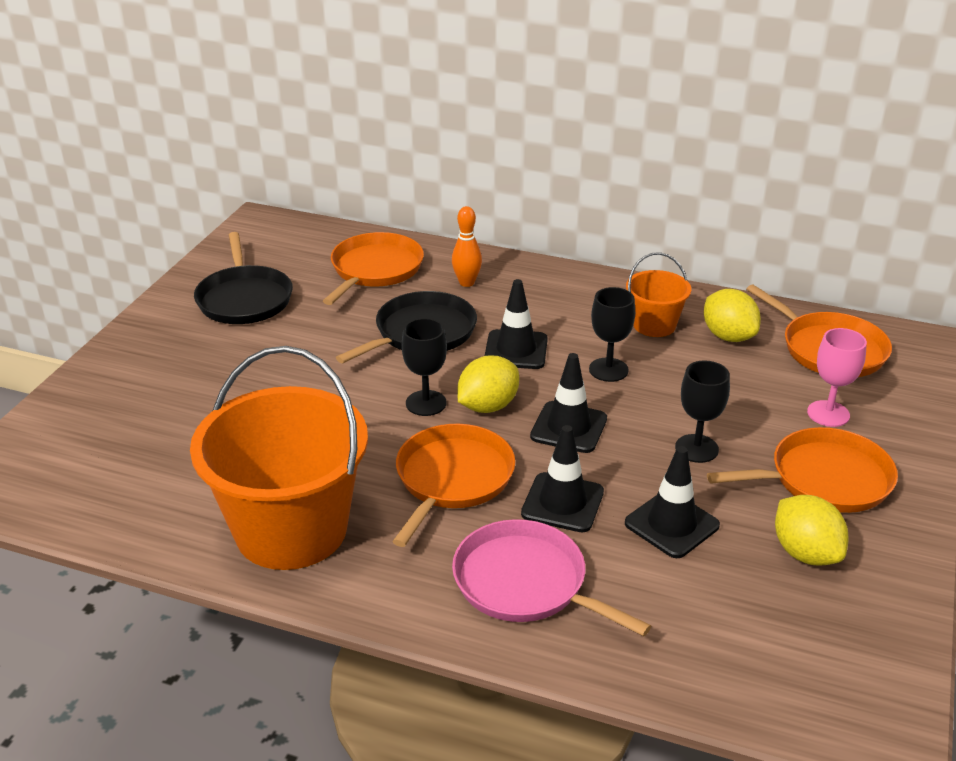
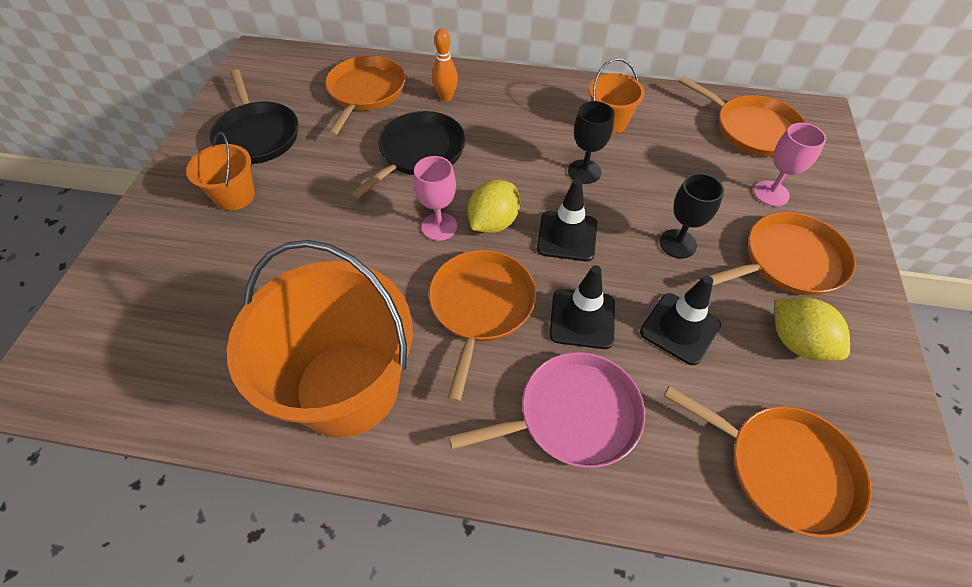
camera: 10 degrees left, 20 degrees up
black goblet [402,318,447,416] -> pink goblet [414,156,457,241]
pink pan [452,519,651,636] -> pink pan turned 135 degrees clockwise [449,352,645,468]
black traffic cone [485,279,548,369] -> none
yellow lemon [704,289,761,342] -> none
none -> orange bucket [186,132,255,211]
none -> orange pan [664,386,872,538]

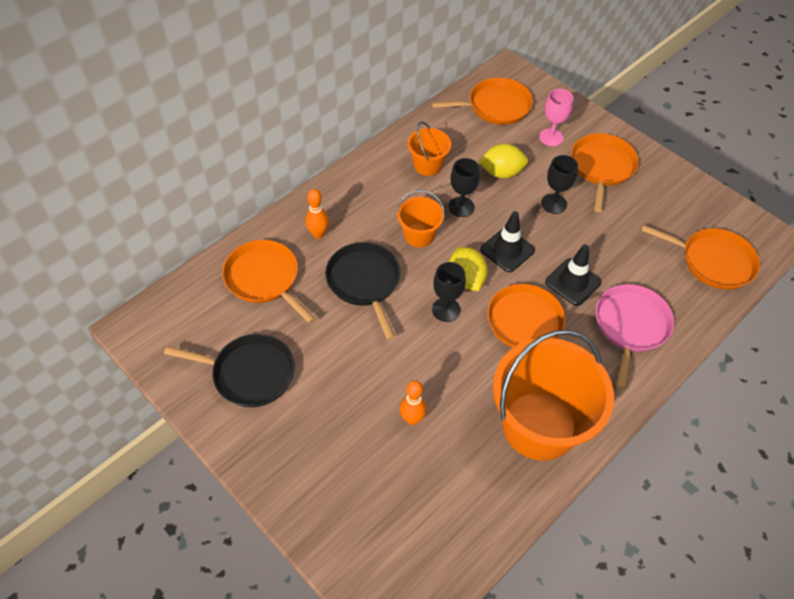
camera: 55 degrees left, 0 degrees up
orange bucket [186,132,255,211] -> orange bucket moved to [397,190,445,247]
pink goblet [414,156,457,241] -> black goblet [432,262,466,322]
black traffic cone [640,276,721,365] -> none
orange pan [664,386,872,538] -> orange pan turned 45 degrees clockwise [641,225,760,290]
yellow lemon [775,297,850,361] -> yellow lemon moved to [479,144,528,179]
none -> orange bowling pin [400,380,427,425]

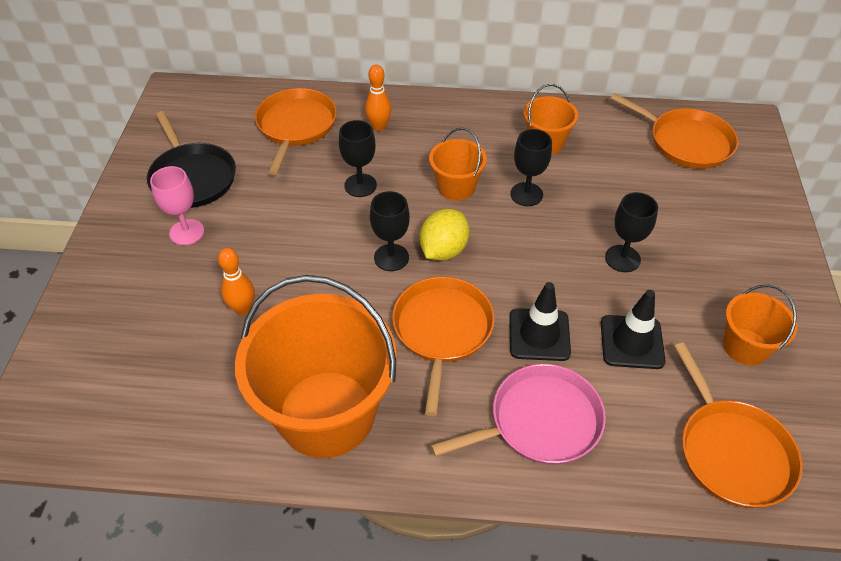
camera: 50 degrees right, 5 degrees down
black pan [325,242,401,340] -> black goblet [339,120,377,197]
yellow lemon [479,144,528,179] -> none
black traffic cone [480,211,535,272] -> black traffic cone moved to [601,290,666,369]
pink goblet [539,89,574,146] -> pink goblet moved to [150,166,204,245]
orange pan [571,133,639,212] -> none
none -> orange bucket [723,285,797,365]

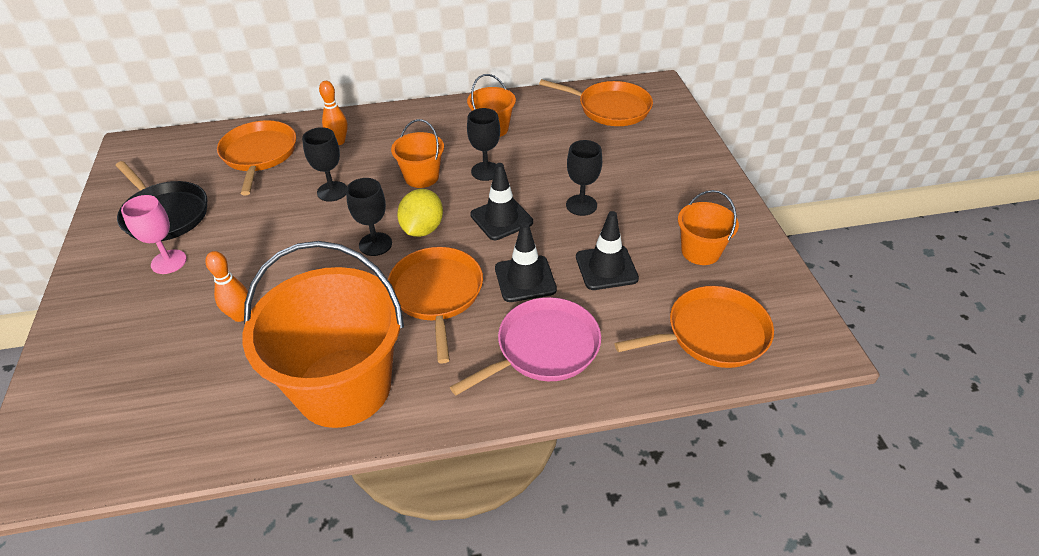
camera: 15 degrees left, 5 degrees down
orange pan [674,343,802,508] -> orange pan turned 75 degrees counterclockwise [614,286,774,368]
none -> black traffic cone [470,163,533,240]

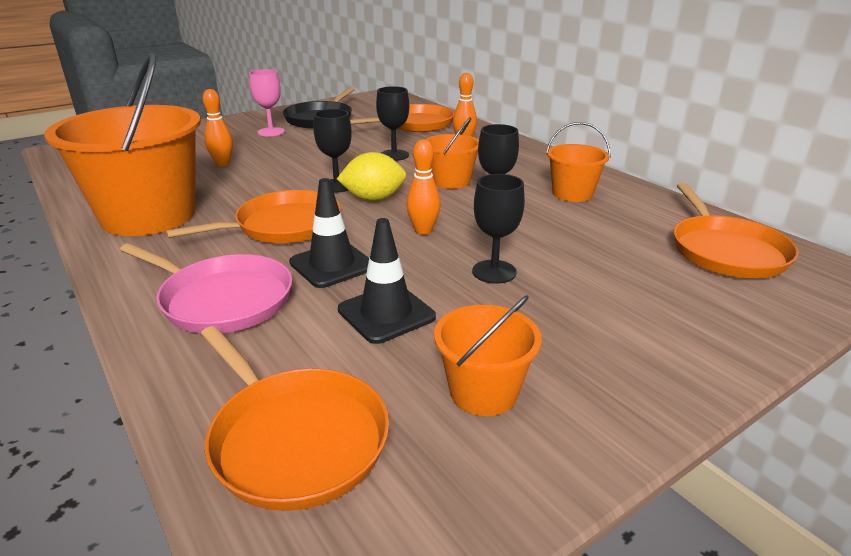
camera: 65 degrees right, 15 degrees down
black traffic cone [470,163,533,240] -> orange bowling pin [406,139,441,235]

